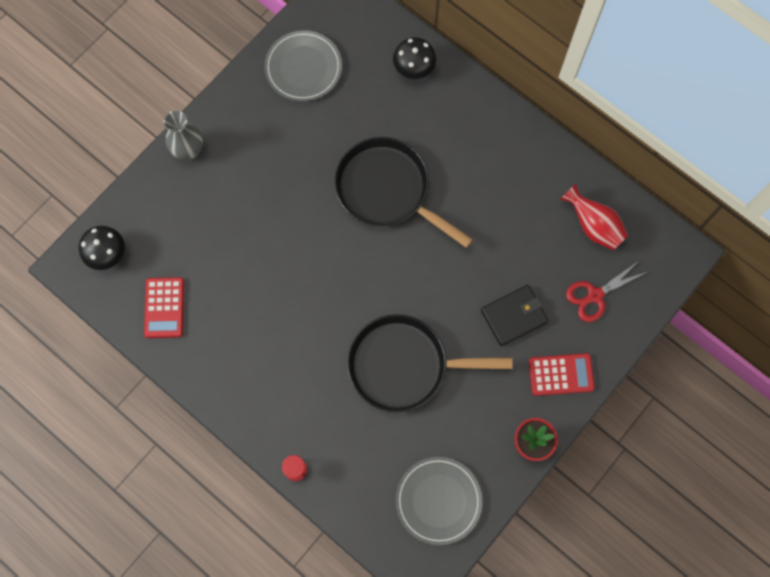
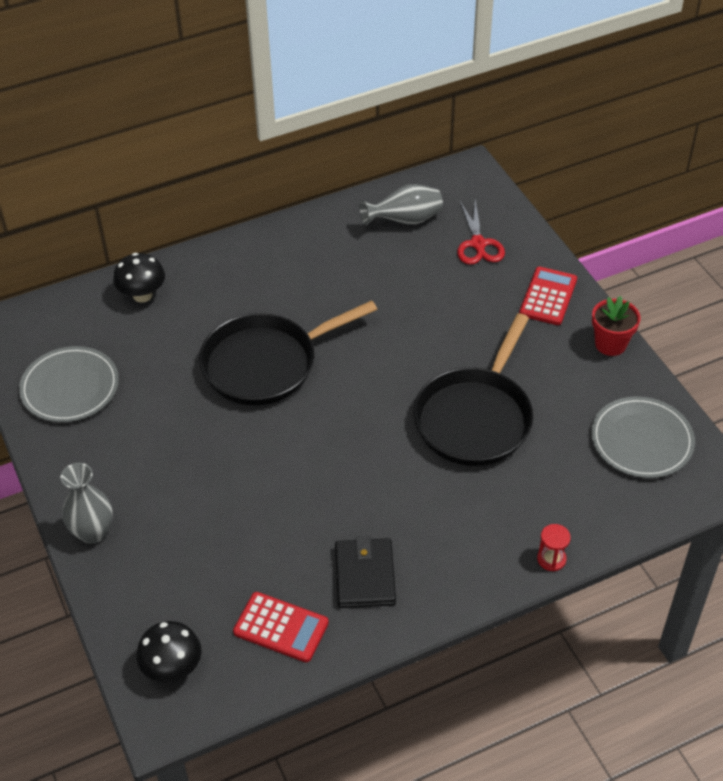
camera: 65 degrees left, 25 degrees down
black wallet [481,285,549,346] -> black wallet moved to [335,536,396,608]
red vase [560,183,628,250] -> grey vase [360,184,443,226]

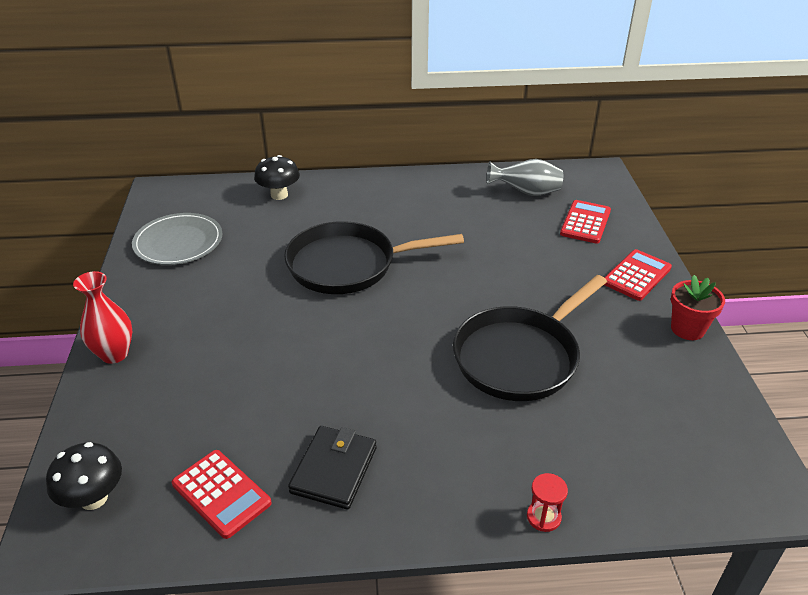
camera: 20 degrees right, 10 degrees down
grey vase [60,463,113,544] -> red vase [73,271,133,364]
red scissors [457,199,505,265] -> red calculator [560,200,611,244]
grey plate [591,397,695,478] -> none

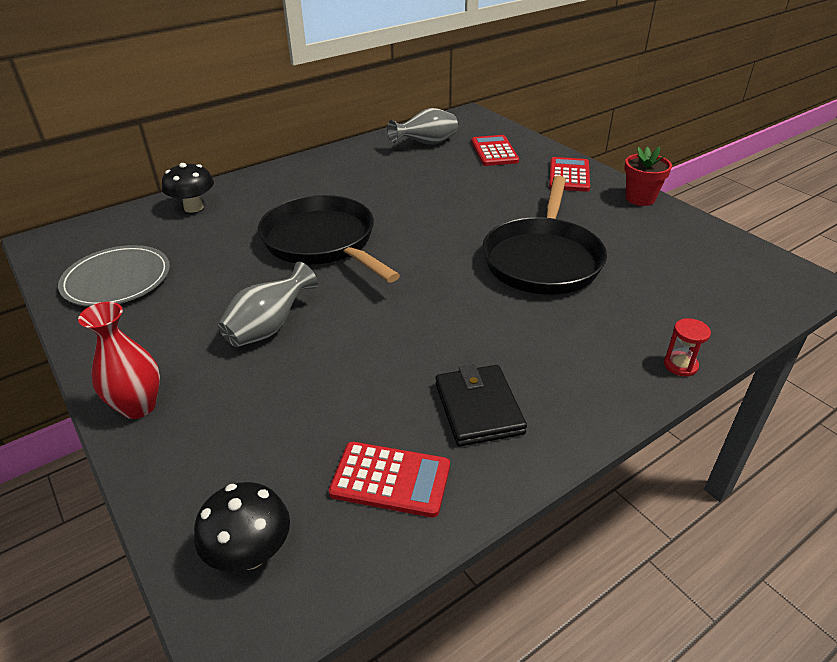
camera: 30 degrees left, 0 degrees up
black pan [284,221,464,294] -> black pan turned 90 degrees clockwise [258,195,400,282]
none -> grey vase [218,262,318,347]

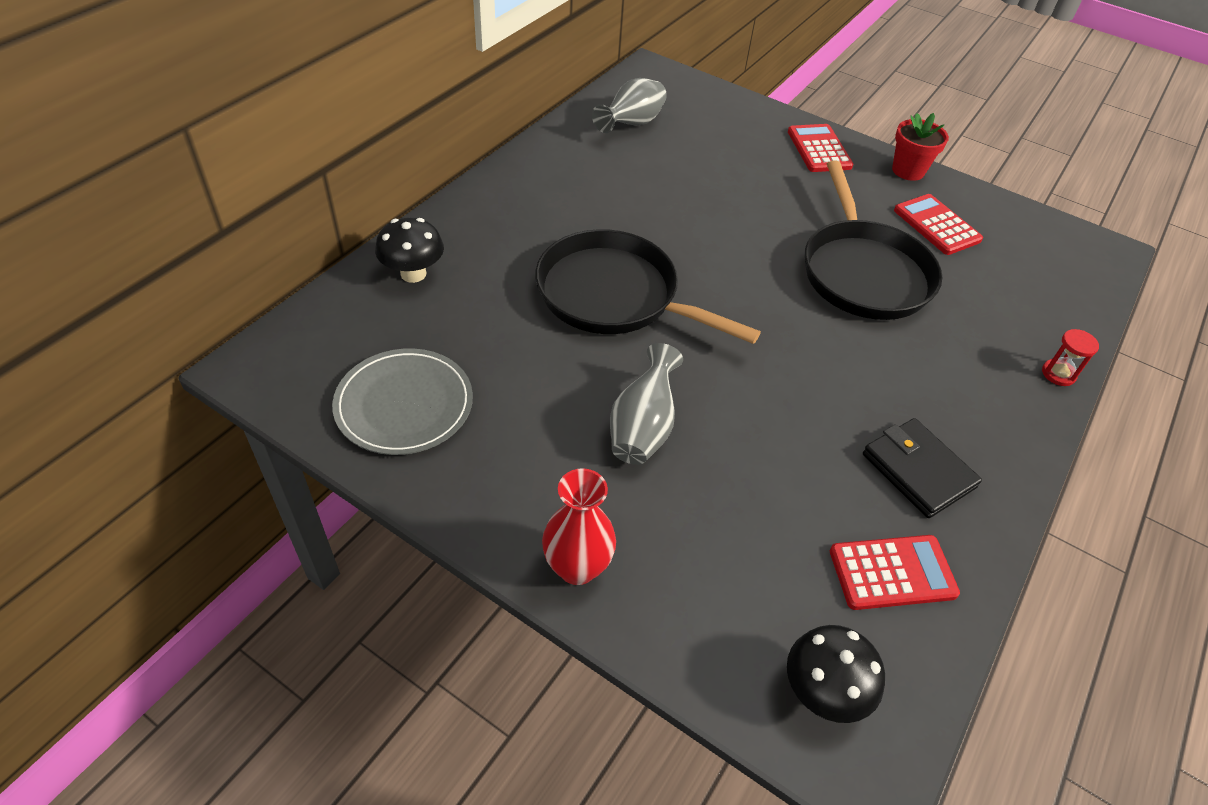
camera: 25 degrees left, 10 degrees up
red calculator [471,135,519,166] -> red calculator moved to [894,194,983,255]

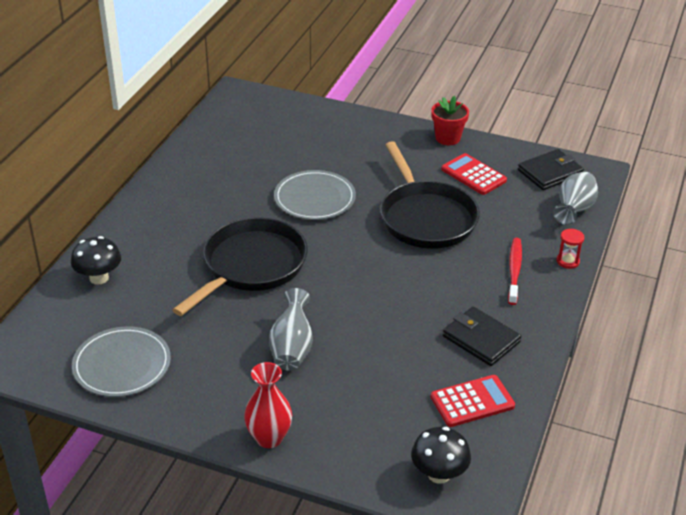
camera: 10 degrees left, 10 degrees down
black pan [535,229,761,344] -> black pan turned 105 degrees clockwise [173,218,308,316]
grey vase [592,78,667,133] -> grey vase moved to [553,172,598,225]
red calculator [788,124,853,172] -> none
none -> grey plate [274,170,356,220]
none -> red toothbrush [508,238,522,305]
none -> black wallet [518,149,584,190]

